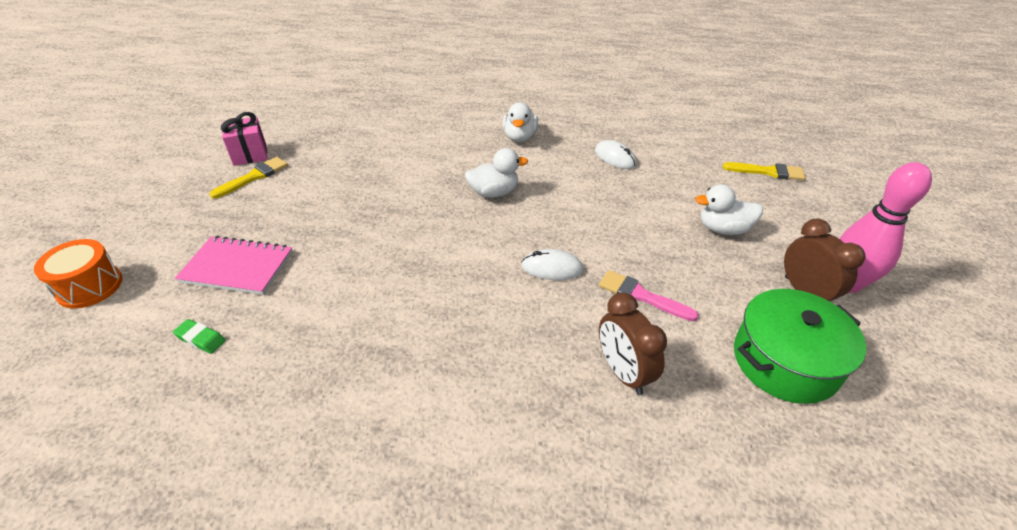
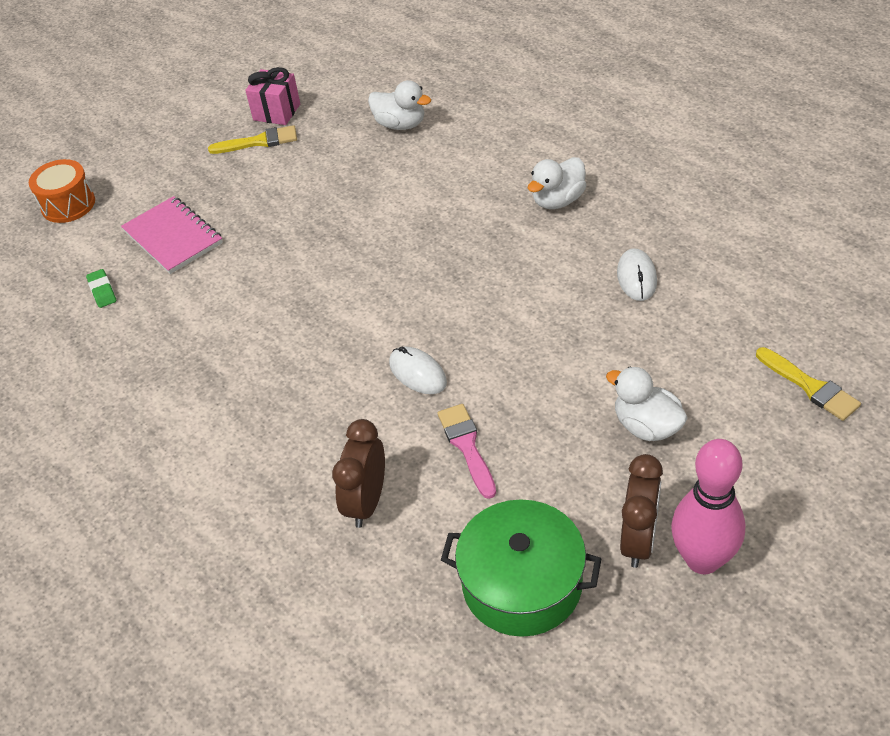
camera: 45 degrees right, 5 degrees up
white duck [465,148,528,198] -> white duck moved to [368,80,431,130]

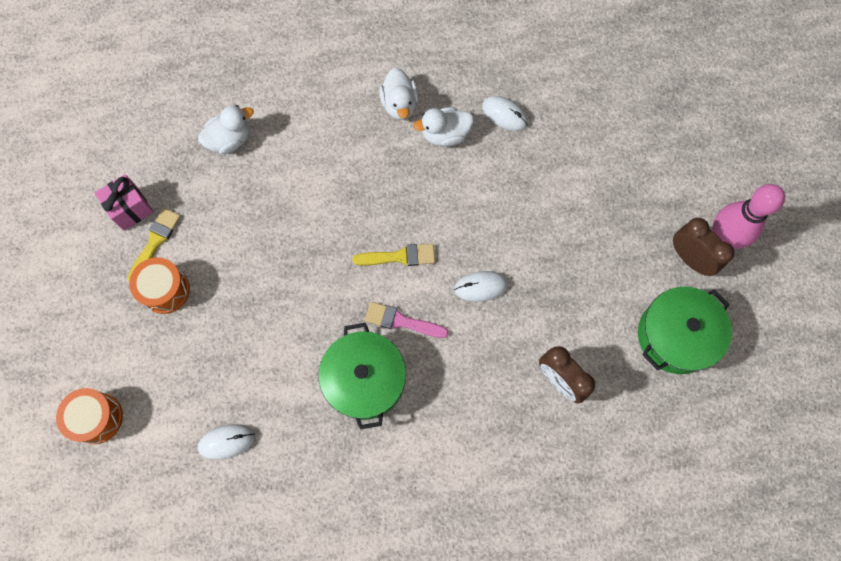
camera: 60 degrees left, 25 degrees up
green eraser [86,269,116,308] -> white mouse [198,424,255,460]
pink notebook [121,196,223,274] -> none
pink brush [438,404,496,499] -> pink brush moved to [365,302,449,338]
white duck [606,366,688,441] -> white duck moved to [413,107,474,146]
yellow brush [756,347,861,421] -> yellow brush moved to [352,244,435,266]
none -> orange drum [129,257,190,314]
none -> green pot [319,323,406,430]

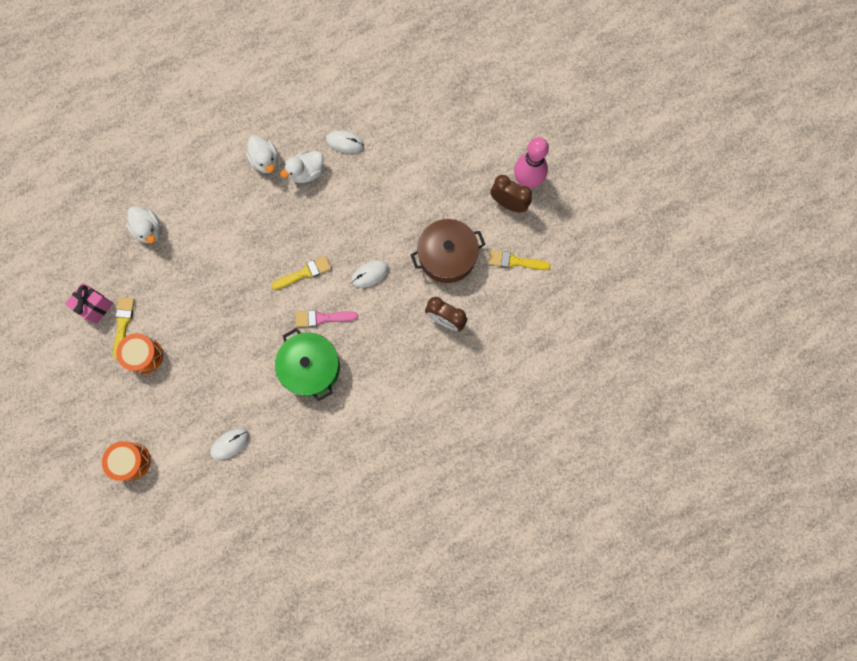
camera: 20 degrees left, 5 degrees up
white duck [198,105,254,154] -> white duck turned 105 degrees clockwise [126,206,161,243]
green pot [638,287,732,374] -> yellow brush [488,250,550,270]
none -> brown pot [411,219,485,283]

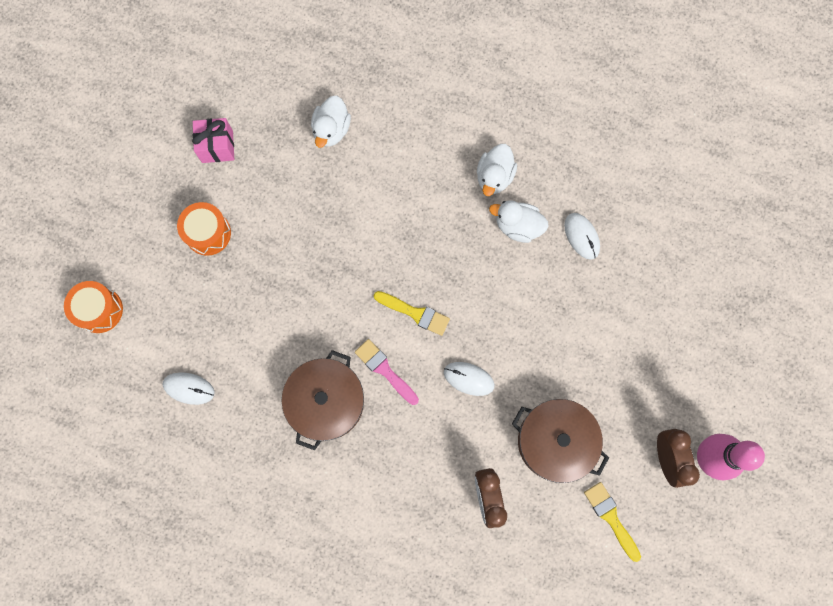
camera: 50 degrees right, 0 degrees up
yellow brush [113,297,135,359] -> none
green pot [275,328,340,401] -> brown pot [282,350,364,450]

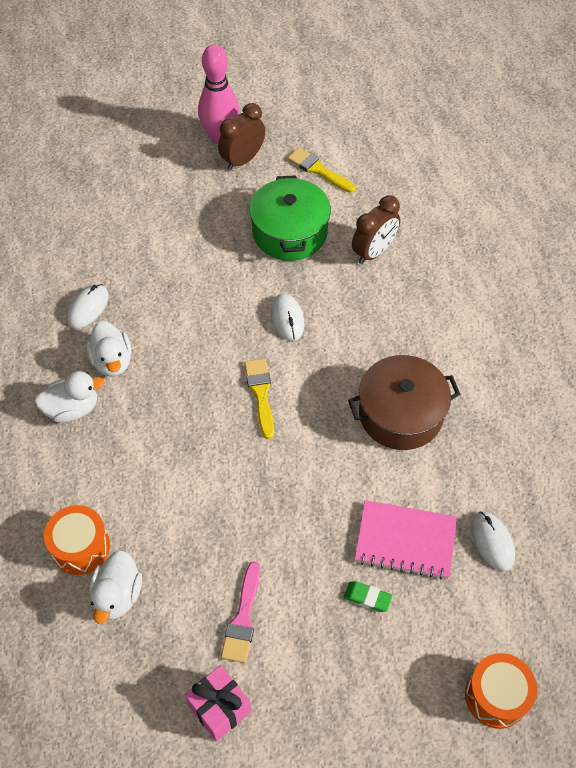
camera: 125 degrees left, 20 degrees down
orange drum [177,202,231,256] -> orange drum moved to [44,505,110,575]
white duck [311,96,351,148] -> white duck turned 120 degrees clockwise [89,550,142,624]
pink brush [355,339,419,405] -> pink brush moved to [221,562,260,663]
brown pot [512,399,609,483] -> green pot [249,175,331,261]
yellow brush [584,482,641,562] -> yellow brush turned 105 degrees clockwise [288,147,355,193]
none -> green eraser [344,581,392,612]
none -> pink notebook [355,500,457,579]

